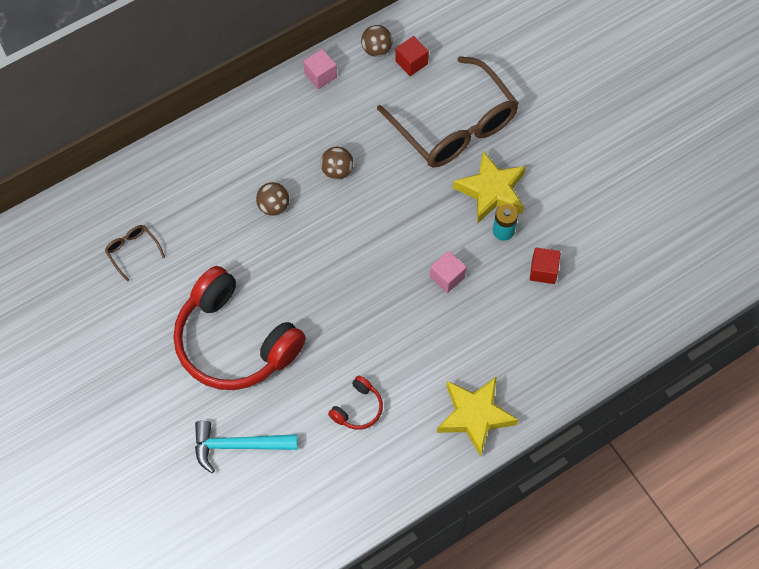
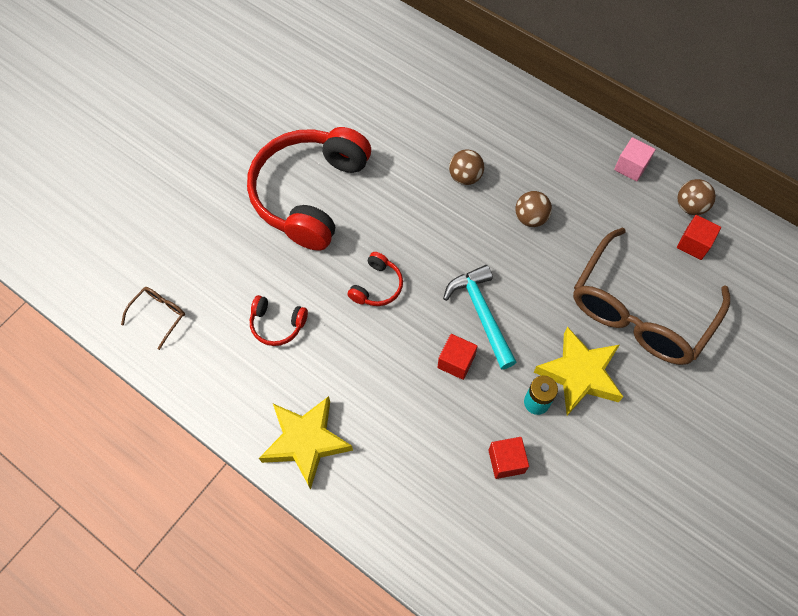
camera: 70 degrees right, 0 degrees up
brown glasses [105,225,165,282] -> brown glasses moved to [121,287,185,350]
turquoise hammer [195,420,298,473] -> turquoise hammer moved to [443,265,517,369]
pink cube [430,251,466,293] -> red cube [437,334,478,380]
none -> red headphones [347,252,403,306]

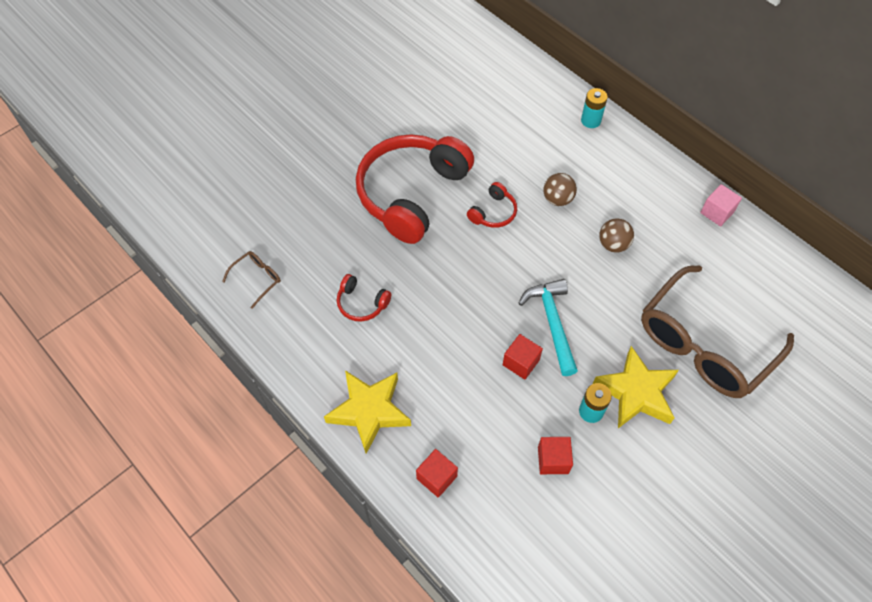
camera: 10 degrees right, 5 degrees down
red headphones [347,252,403,306] -> red headphones moved to [467,182,517,228]
brown ball [677,179,716,215] -> none
red cube [677,215,721,260] -> red cube moved to [416,449,458,498]
none -> turquoise battery [581,88,608,128]

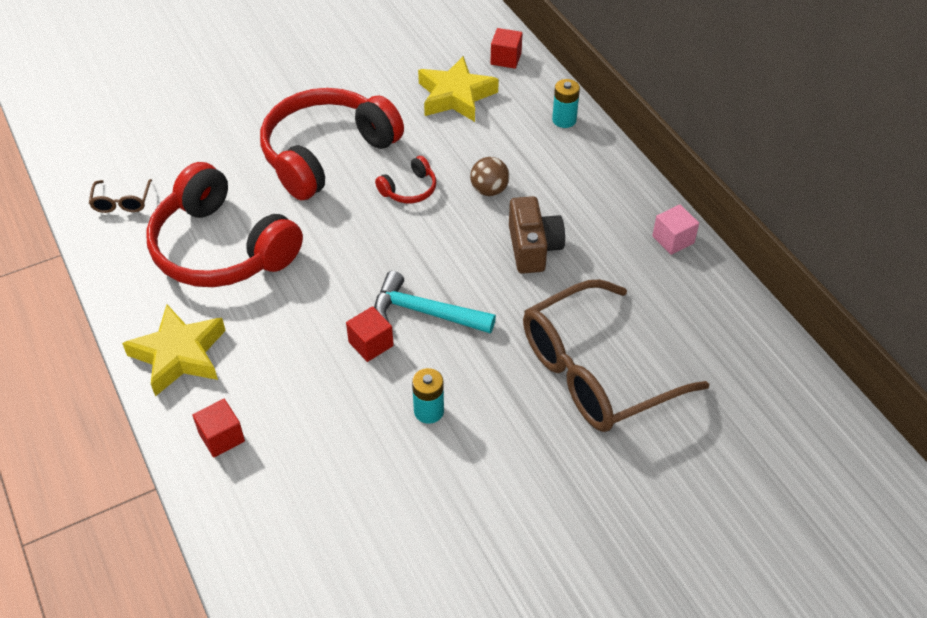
camera: 15 degrees right, 10 degrees down
brown glasses [222,251,281,309] -> brown glasses turned 120 degrees clockwise [89,179,152,213]
red headphones [337,274,391,322] -> red headphones [146,162,303,287], size x2.40
turquoise hammer [518,279,578,376] -> turquoise hammer turned 75 degrees counterclockwise [374,271,496,333]
red cube [538,437,573,474] -> red cube moved to [490,28,523,69]
yellow star [593,346,679,428] -> yellow star moved to [418,56,499,122]
brown ball [599,218,634,253] -> brown camera [509,196,565,274]

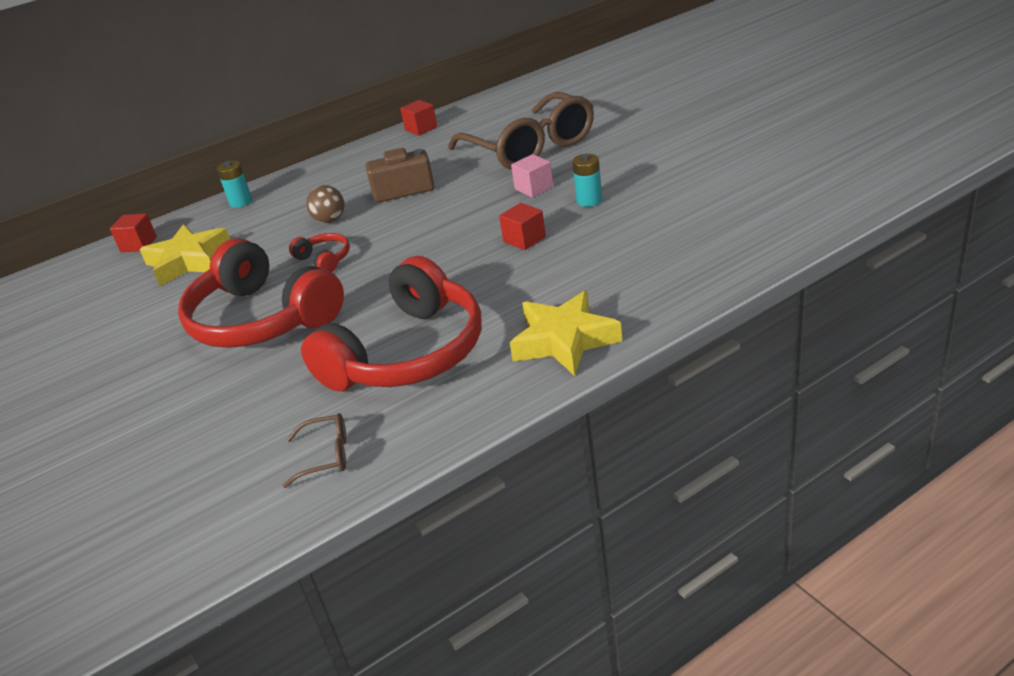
camera: 90 degrees left, 15 degrees down
red cube [192,399,245,457] -> red cube moved to [400,100,437,136]
turquoise hammer [374,271,496,333] -> none
pink cube [652,204,699,255] -> pink cube moved to [511,154,553,197]

